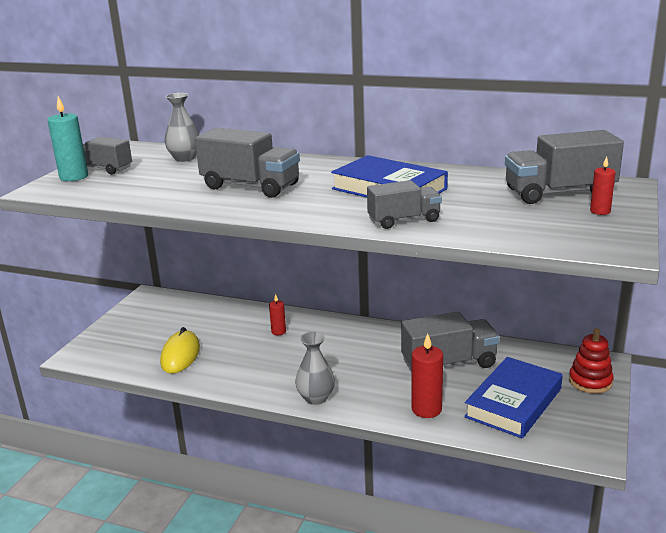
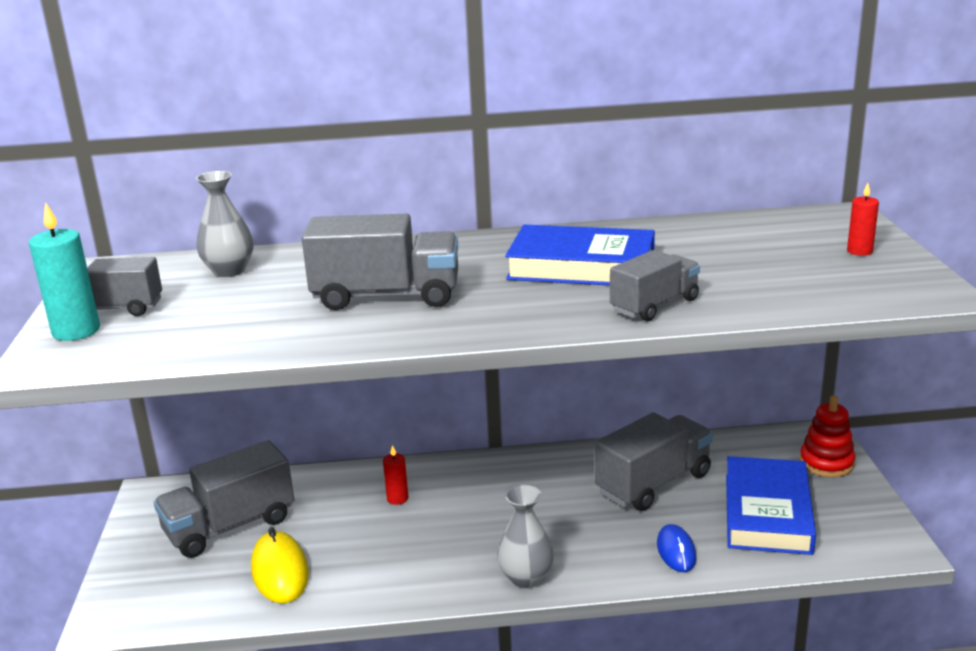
camera: 25 degrees left, 0 degrees up
red candle [411,333,443,418] -> blue mouse [657,524,696,572]
grey truck [505,130,624,204] -> grey truck moved to [154,440,294,558]

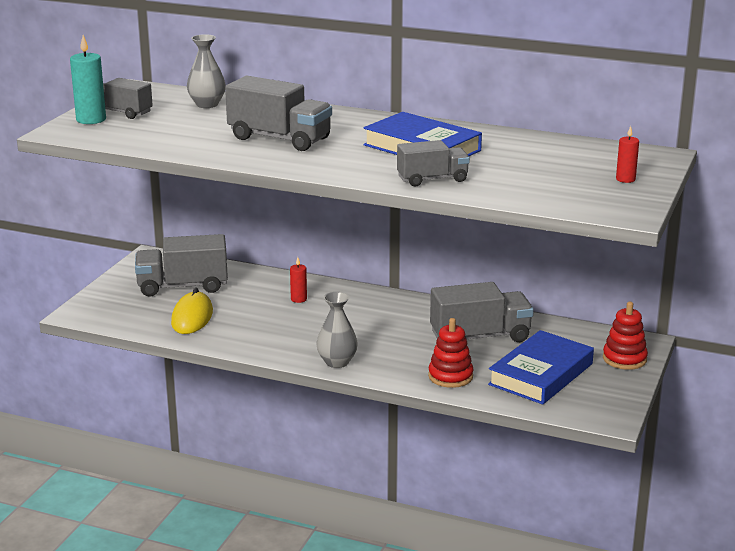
camera: 25 degrees right, 0 degrees up
blue mouse [657,524,696,572] -> red stacking toy [428,318,474,388]

